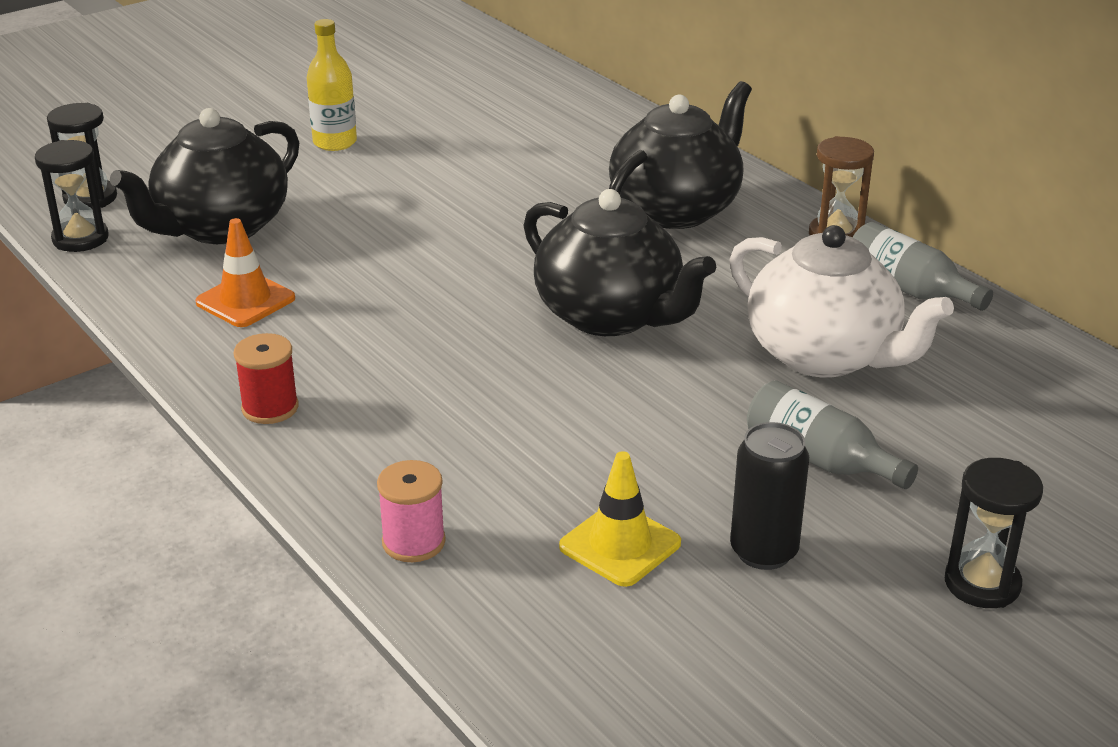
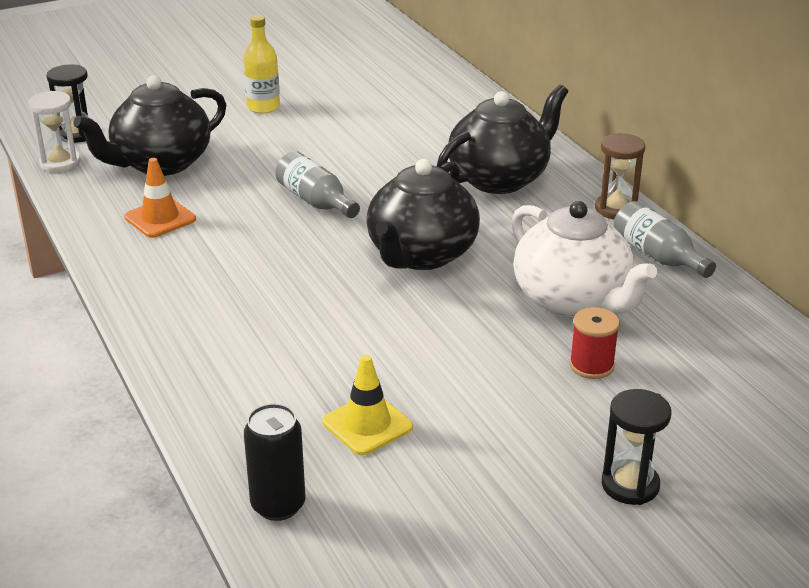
camera: 10 degrees right, 0 degrees up
black hourglass [35,140,108,252] -> white hourglass [28,91,81,172]
red spool [234,333,299,424] -> red spool moved to [570,307,620,379]
pink spool [377,460,446,562] -> none
black teapot [523,189,716,336] -> black teapot turned 60 degrees clockwise [366,159,480,270]
black can [730,422,809,570] -> black can moved to [244,404,306,521]
grey bottle [747,380,918,489] -> grey bottle moved to [275,151,360,218]

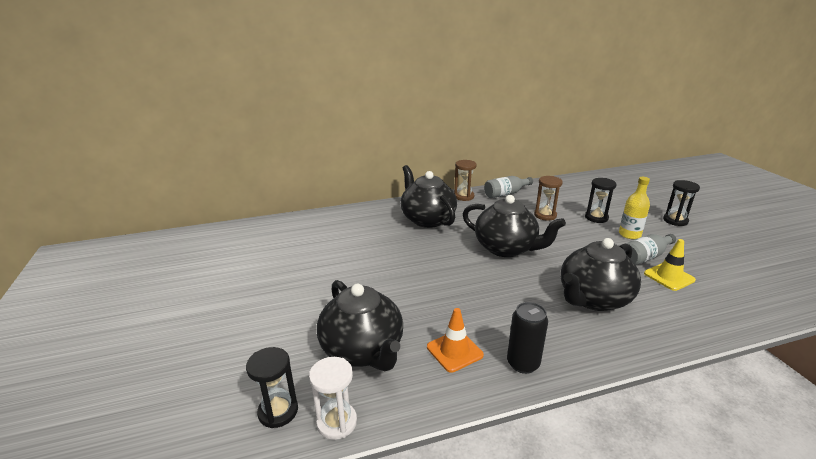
camera: 80 degrees left, 5 degrees down
yellow bottle [243,15,280,114] -> yellow bottle moved to [619,177,650,239]
black can [244,404,306,521] -> black can moved to [507,302,548,374]
grey bottle [275,151,360,218] -> grey bottle moved to [625,234,676,265]
white teapot [511,201,657,318] -> brown hourglass [534,176,563,221]
red spool [570,307,620,379] -> black hourglass [585,178,617,223]
none -> black teapot [561,238,641,311]

